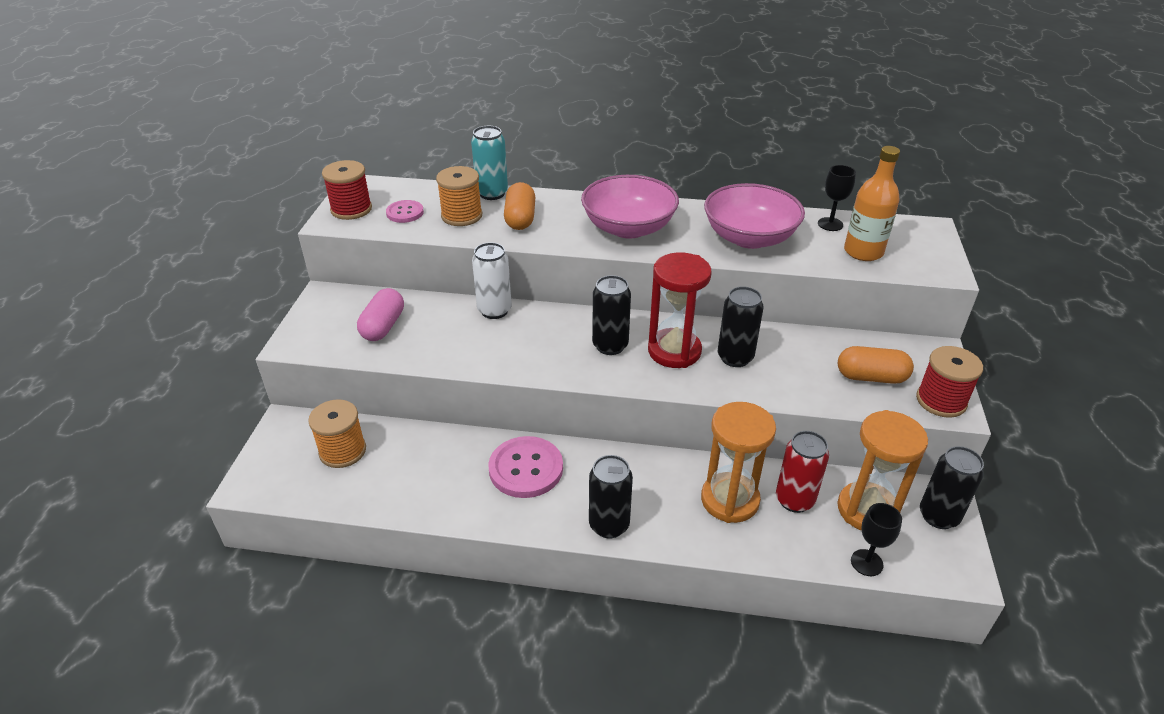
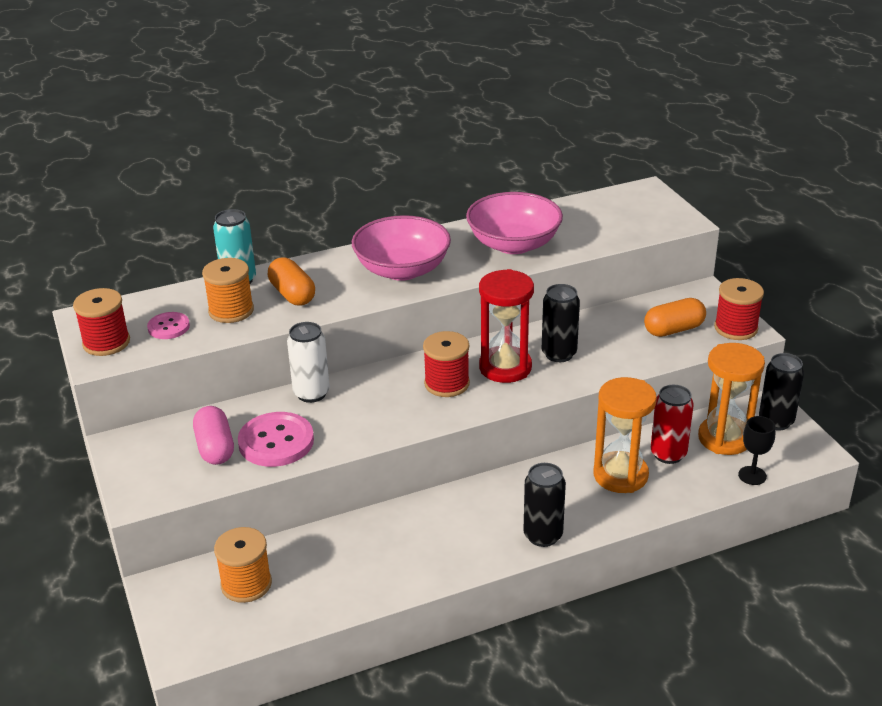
camera: 30 degrees left, 5 degrees down
pink button [488,436,563,498] -> pink button moved to [238,412,314,467]
black can [592,275,631,355] -> red spool [423,331,470,397]
black goblet [818,165,856,231] -> none
orange bottle [844,146,900,261] -> none

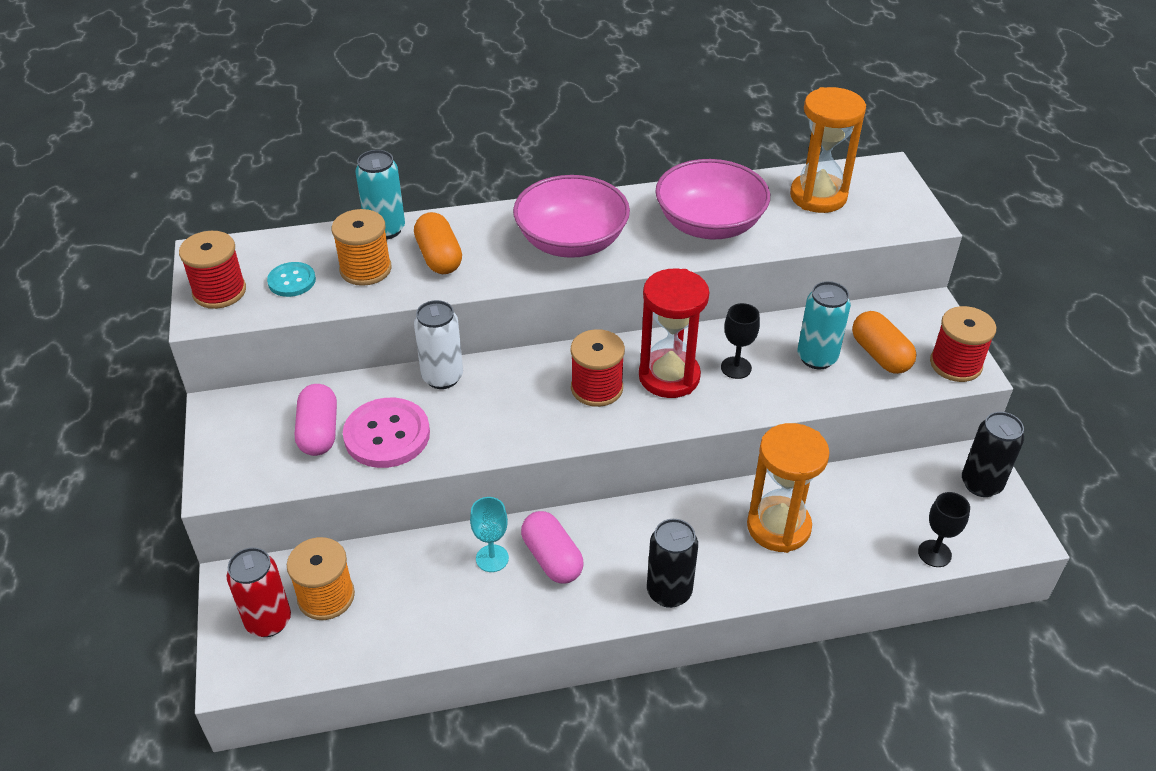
camera: 10 degrees right, 10 degrees up
pink button [147,312,190,339] -> turquoise button [267,262,316,297]
black can [542,284,580,362] -> black goblet [721,303,760,379]
orange capsule [644,298,706,337] -> orange capsule turned 75 degrees clockwise [852,311,916,374]
red can [651,385,694,464] -> red can moved to [227,547,291,637]
orange hourglass [698,343,765,455] -> orange hourglass moved to [790,87,866,213]
none -> turquoise goblet [470,497,509,572]
none -> pink capsule [521,511,584,583]
none -> turquoise can [797,281,851,370]

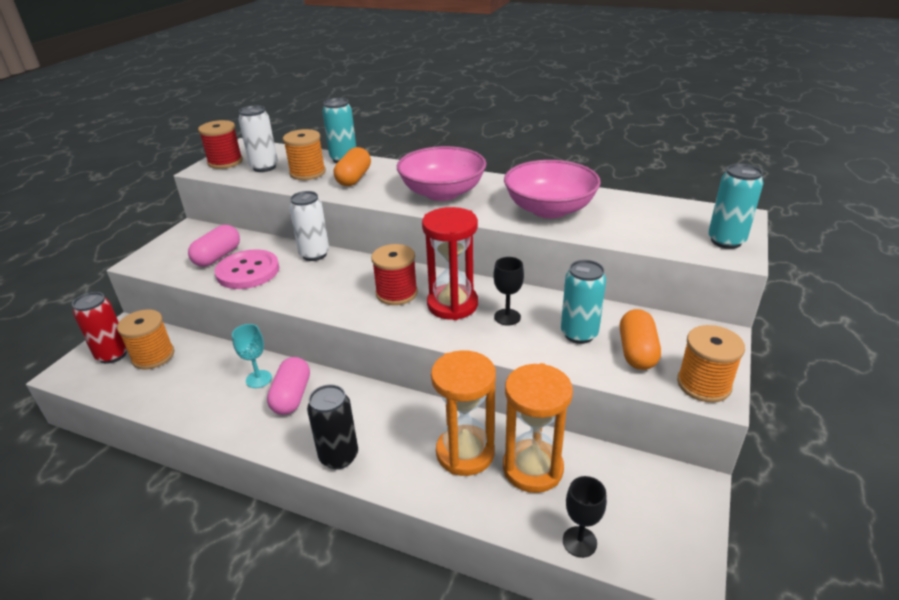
camera: 35 degrees right, 10 degrees down
turquoise button [267,262,316,297] -> white can [238,106,278,172]
orange hourglass [790,87,866,213] -> orange hourglass moved to [503,363,573,493]
red spool [930,306,996,382] -> orange spool [677,325,745,402]
black can [962,412,1024,497] -> none
none -> turquoise can [708,164,763,249]

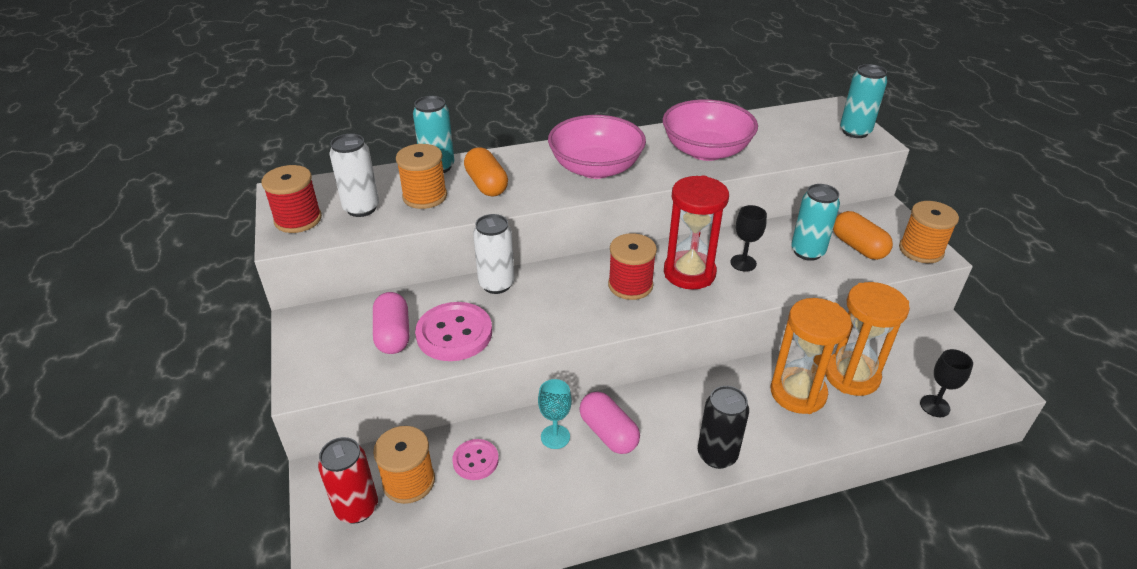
camera: 40 degrees left, 5 degrees up
none -> pink button [452,439,499,480]

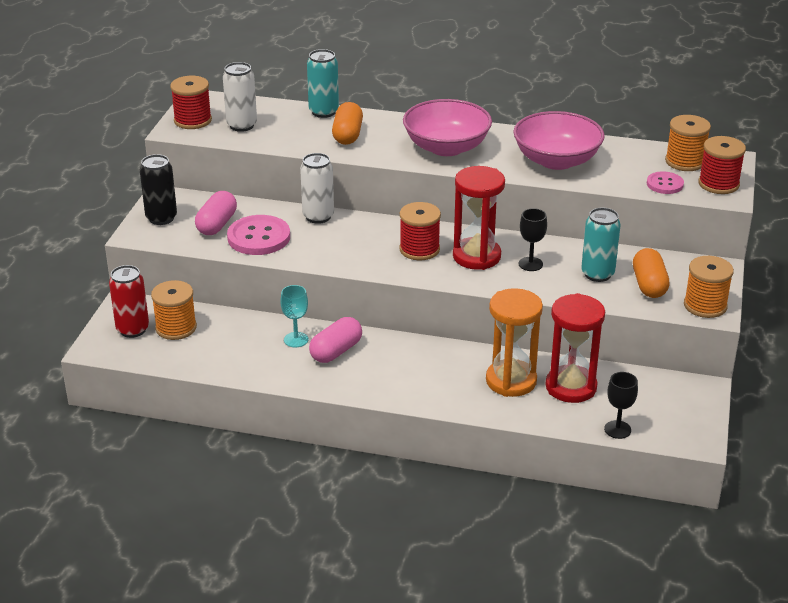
camera: 30 degrees right, 5 degrees down
orange spool [396,144,447,209] -> orange spool moved to [665,115,711,171]
pink button [452,439,499,480] -> pink button moved to [647,171,684,194]
pink capsule [579,391,640,454] -> pink capsule turned 45 degrees clockwise [309,317,362,363]
black can [698,386,749,469] -> black can moved to [140,154,177,225]
orange hourglass [825,282,910,396] -> red hourglass [546,293,605,403]
turquoise can [840,64,887,138] -> red spool [698,136,746,194]

